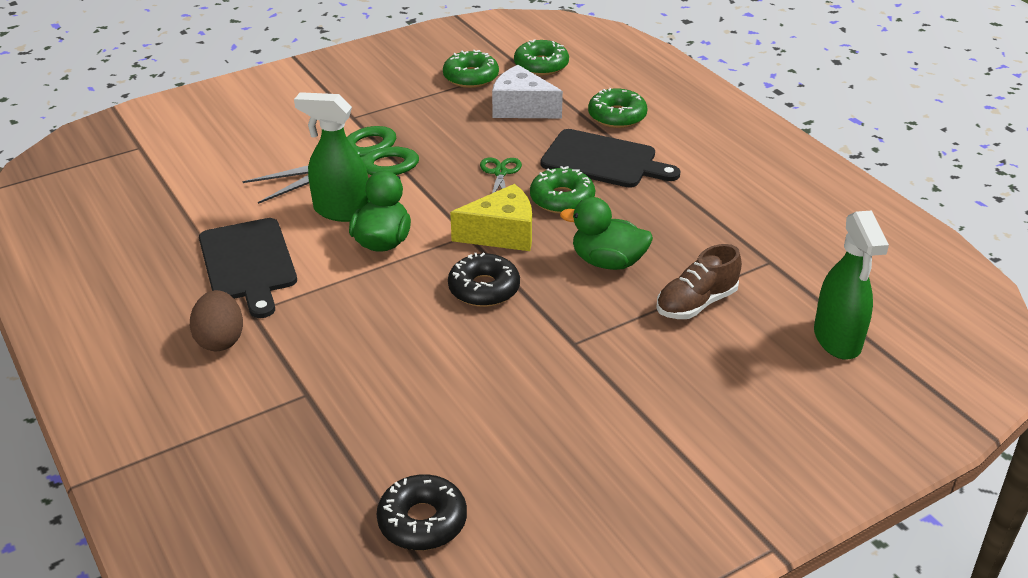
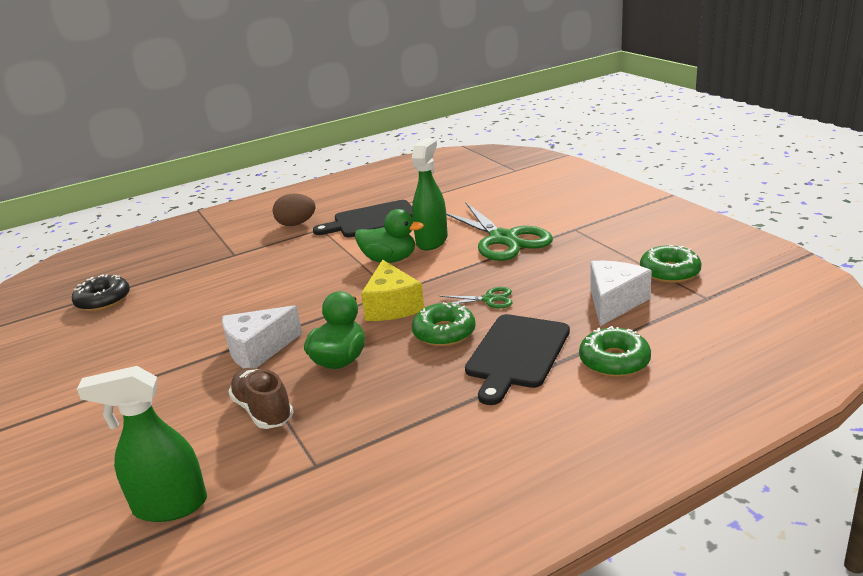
camera: 95 degrees right, 10 degrees down
black donut [448,253,520,307] -> none
green donut [514,39,569,76] -> none
none -> white cheese [222,305,302,368]

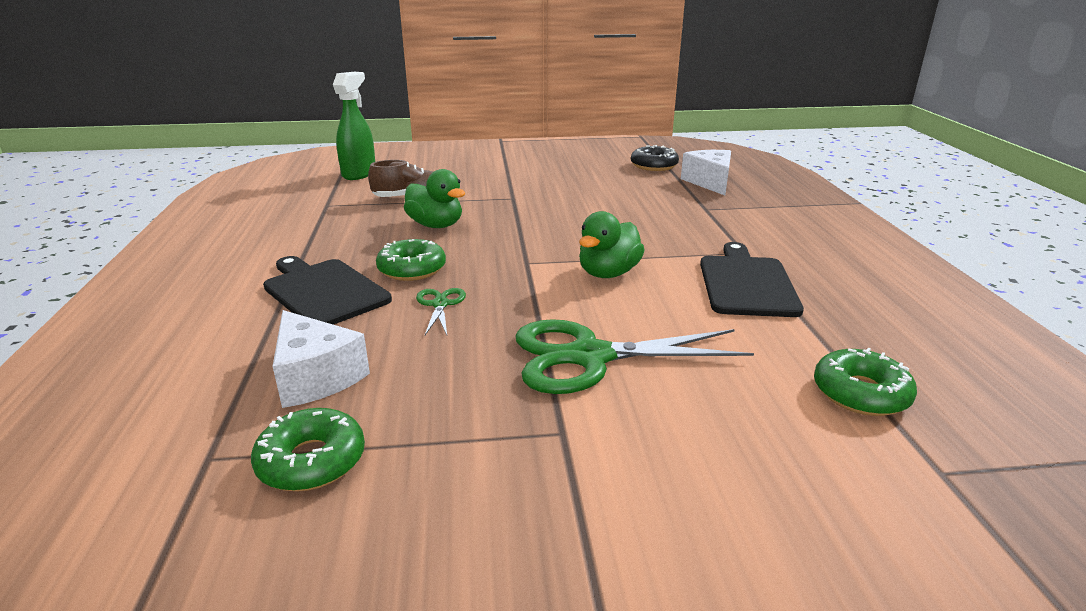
camera: 110 degrees right, 0 degrees up
white cheese [222,305,302,368] -> white cheese moved to [681,150,731,195]
brown egg [273,193,316,226] -> none
yellow cheese [361,260,424,321] -> none
green spray bottle [412,138,448,250] -> none
green scissors [440,287,512,308] -> green scissors turned 150 degrees clockwise [416,288,466,335]
green donut [579,326,651,377] -> green donut moved to [814,348,917,416]

